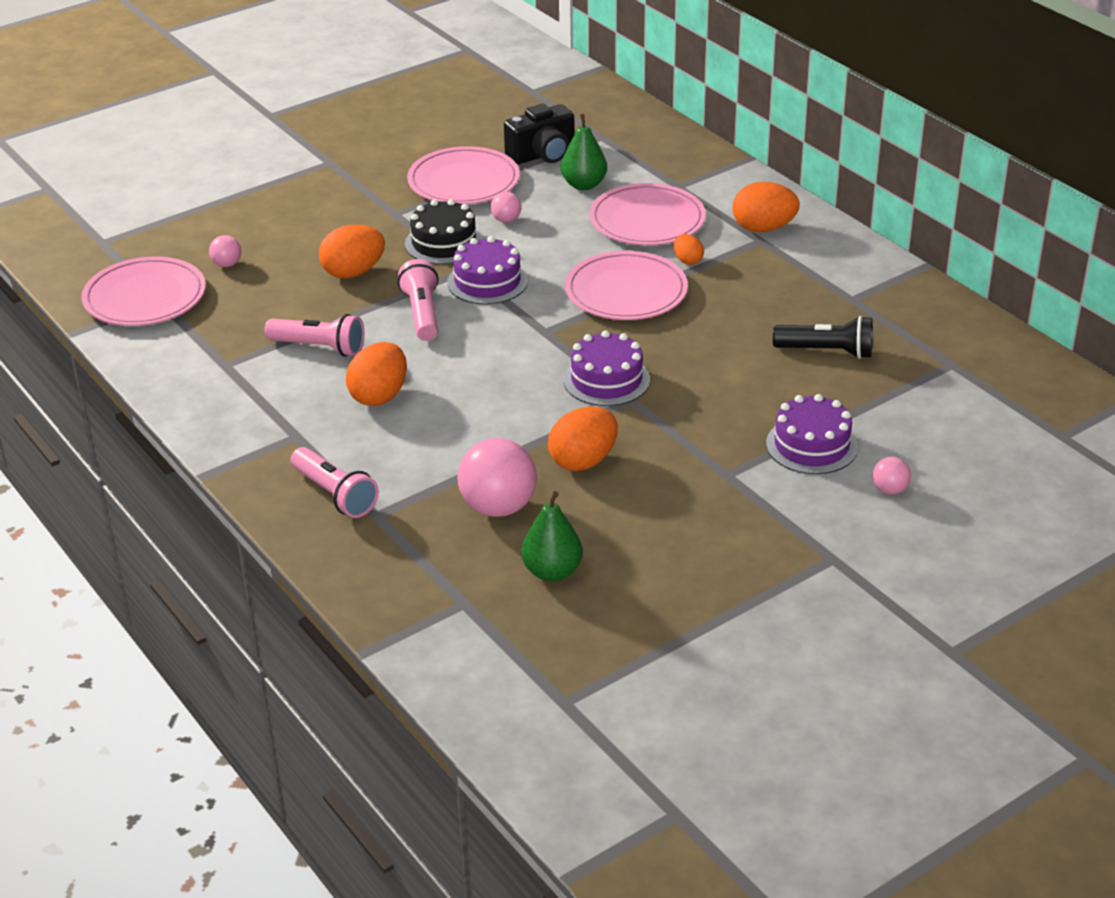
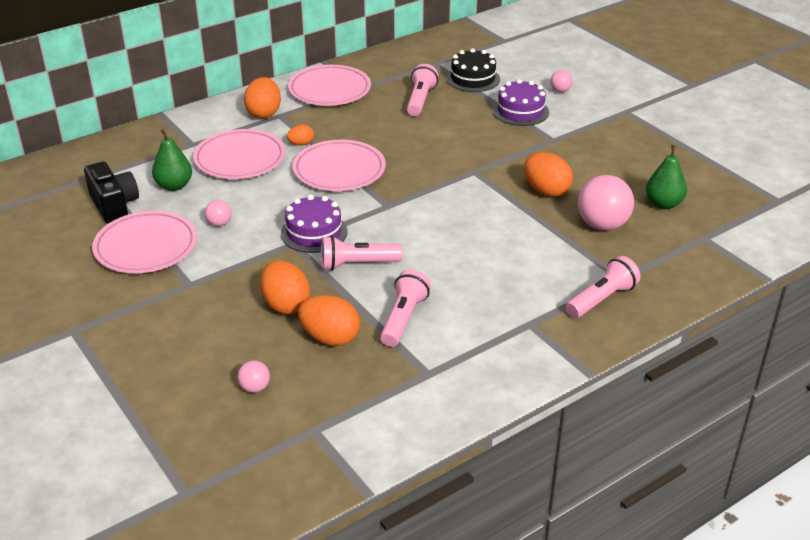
camera: 90 degrees left, 0 degrees up
pink plate [81,257,206,326] -> pink plate moved to [288,65,371,106]
orange egg [346,342,407,406] -> orange egg moved to [298,295,360,346]
black cake [405,199,483,264] -> black cake moved to [446,48,500,92]
purple cake [564,330,650,406] -> none
black flashlight [773,316,873,359] -> pink flashlight [407,64,438,116]

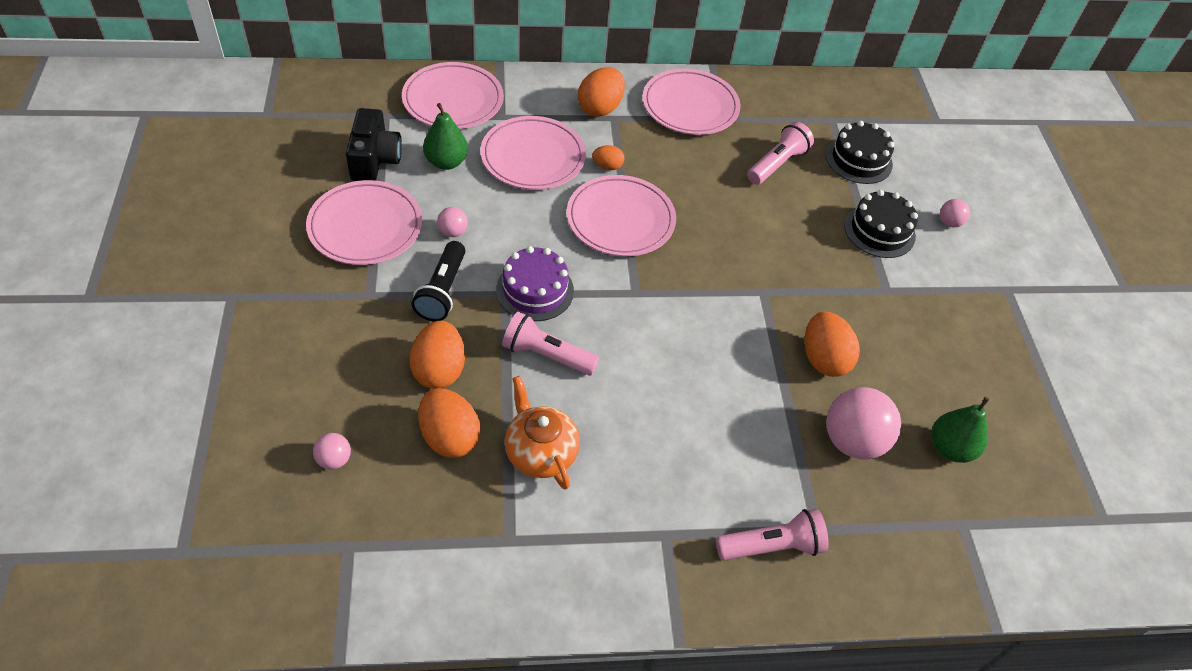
camera: 25 degrees right, 15 degrees up
pink flashlight [380,269,431,347] -> orange teapot [504,376,580,490]
purple cake [492,79,549,126] -> black cake [844,190,918,258]
none -> pink plate [402,62,504,129]
none -> black flashlight [412,241,465,321]

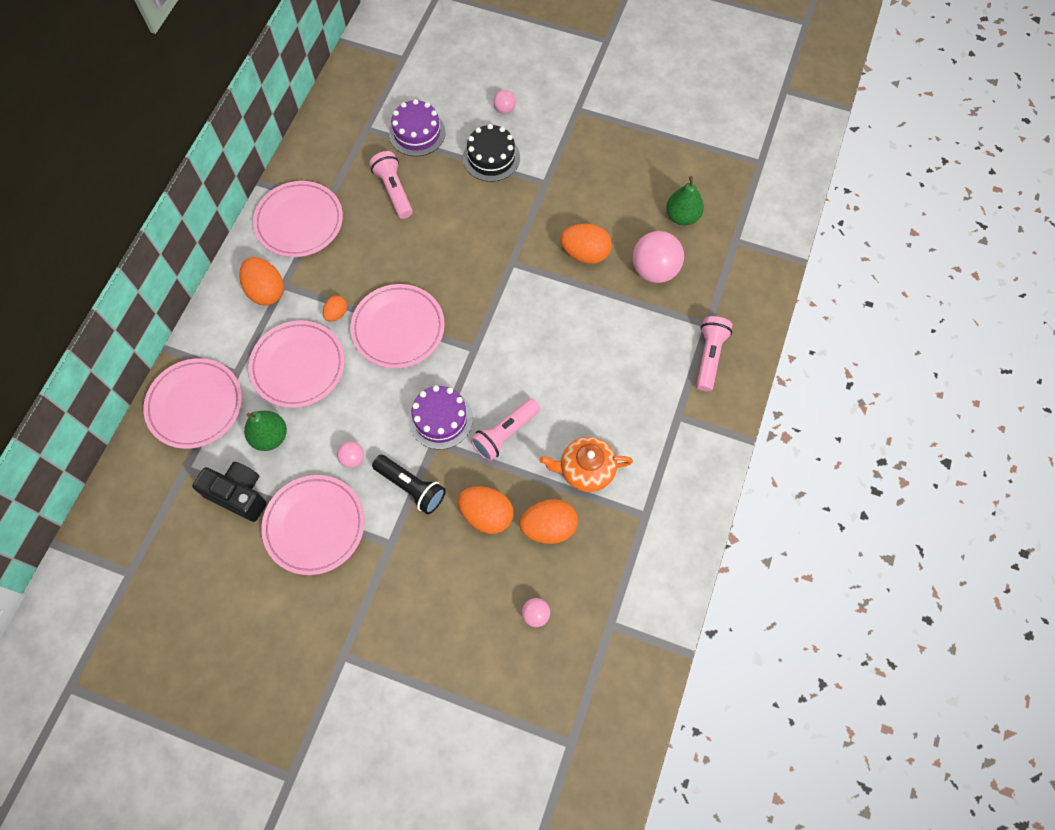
camera: 60 degrees left, 15 degrees up
black cake [826,121,894,184] -> purple cake [389,99,446,156]

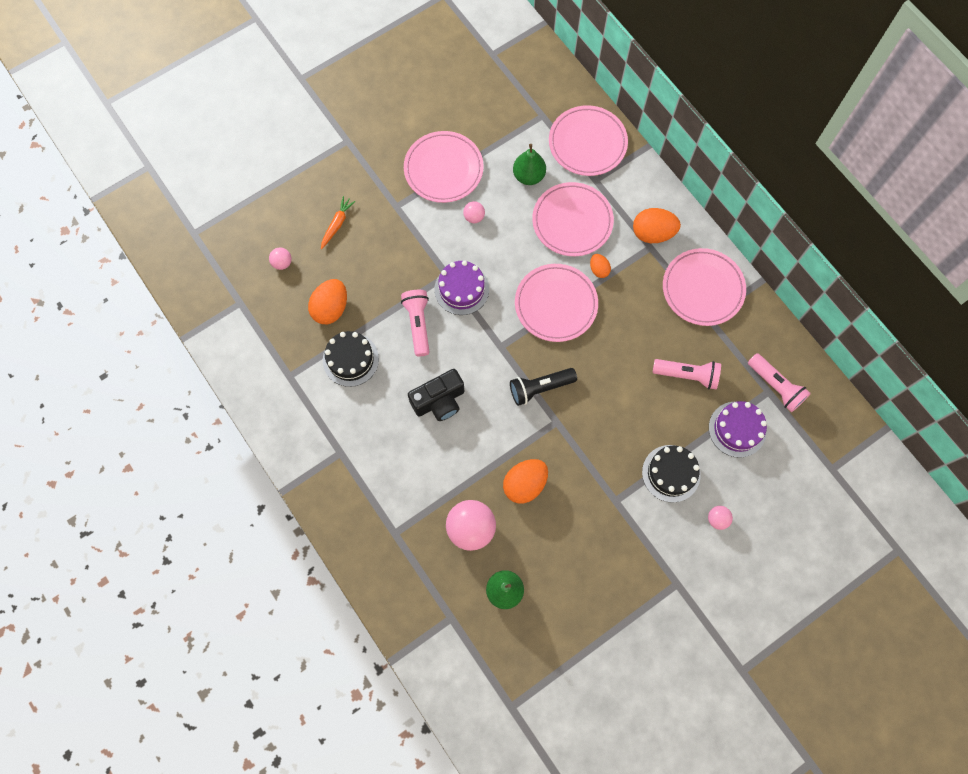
camera: 125 degrees right, 5 degrees up
black camera [192,462,267,522] -> black camera moved to [408,369,464,421]
black flashlight [372,455,446,514] -> black flashlight moved to [510,368,577,406]
orange egg [458,486,513,534] -> none
orange teapot [539,437,633,492] -> black cake [323,331,379,387]
pink flashlight [696,316,733,391] -> pink flashlight moved to [748,353,811,412]
none -> orange carrot [321,196,355,249]

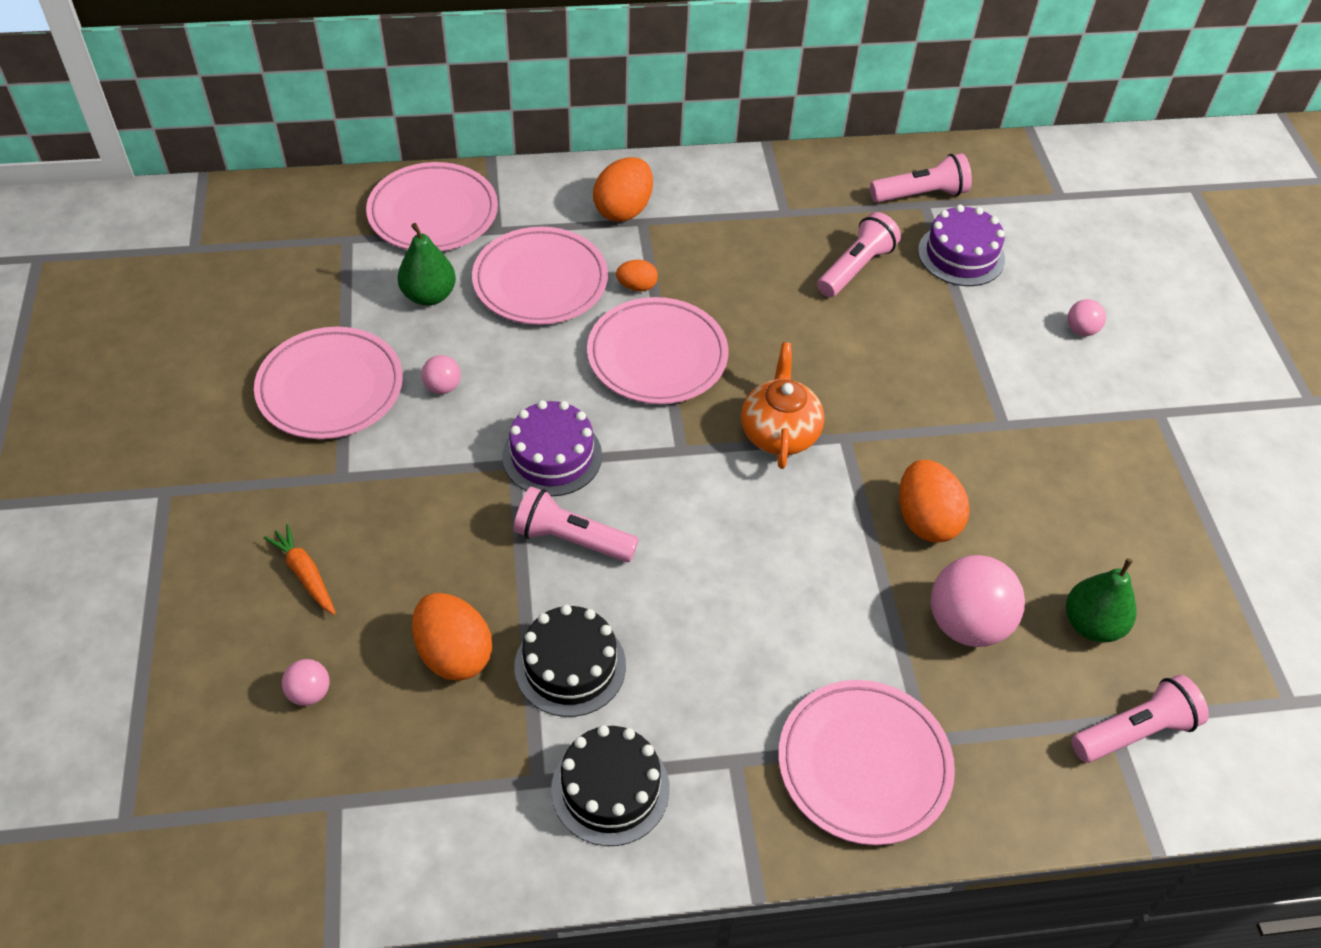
camera: 65 degrees left, 20 degrees down
black camera [408,369,464,421] -> none
black flashlight [510,368,577,406] -> orange teapot [741,342,825,469]
black cake [642,445,701,503] -> black cake moved to [551,725,670,846]
pink plate [663,248,746,326] -> pink plate moved to [778,680,955,845]
none -> pink flashlight [1072,675,1209,763]

